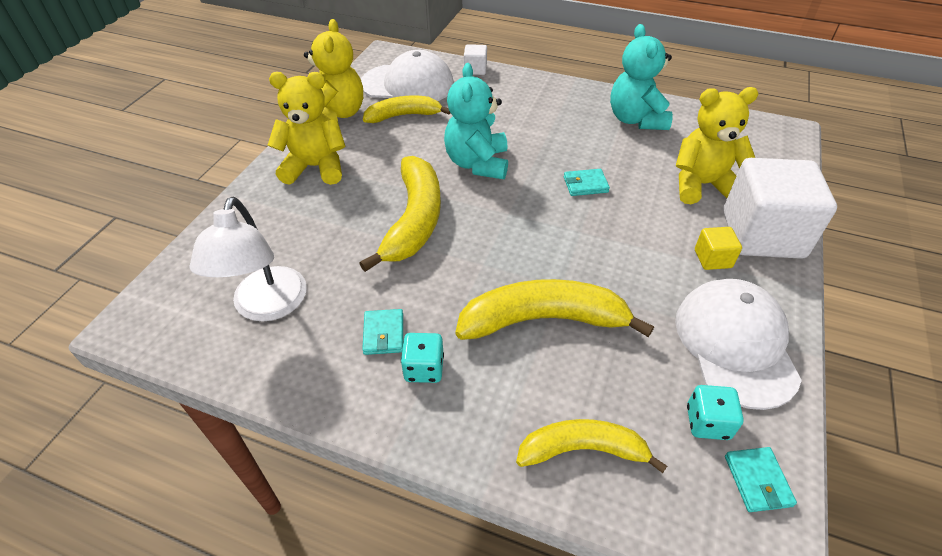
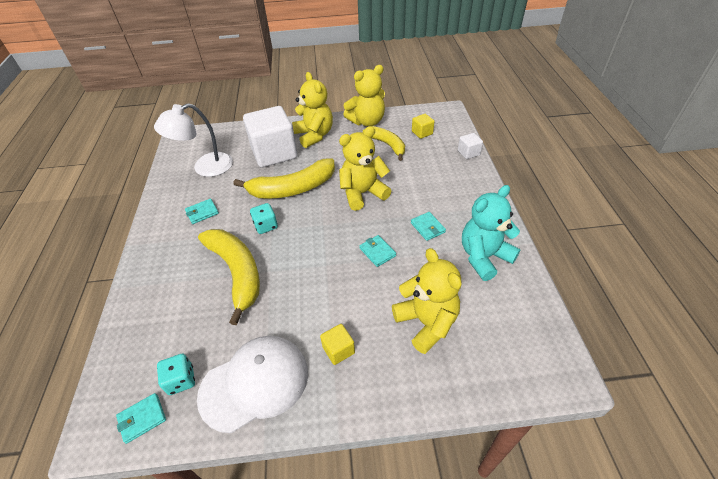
camera: 65 degrees right, 0 degrees up
white cap [361,50,454,101] -> yellow cube [412,114,435,139]
turquoise dice [401,333,444,383] -> turquoise dice moved to [250,203,278,234]
turquoise teddy bear [444,63,508,179] -> yellow teddy bear [339,126,391,211]
yellow banana [516,419,667,473] -> none
white cube [723,158,837,259] -> white cube moved to [243,106,297,167]
none -> turquoise wallet [411,212,446,241]

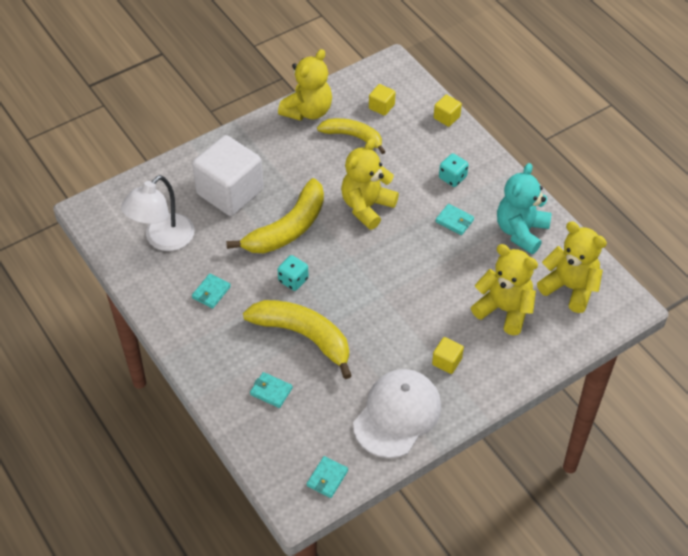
camera: 30 degrees left, 5 degrees up
turquoise dice [157,354,195,395] -> turquoise dice moved to [439,153,469,187]
yellow teddy bear [292,72,333,148] -> yellow teddy bear moved to [537,221,607,313]
turquoise wallet [360,235,396,267] -> turquoise wallet moved to [250,372,293,408]
white cube [458,133,483,159] -> yellow cube [434,94,462,127]

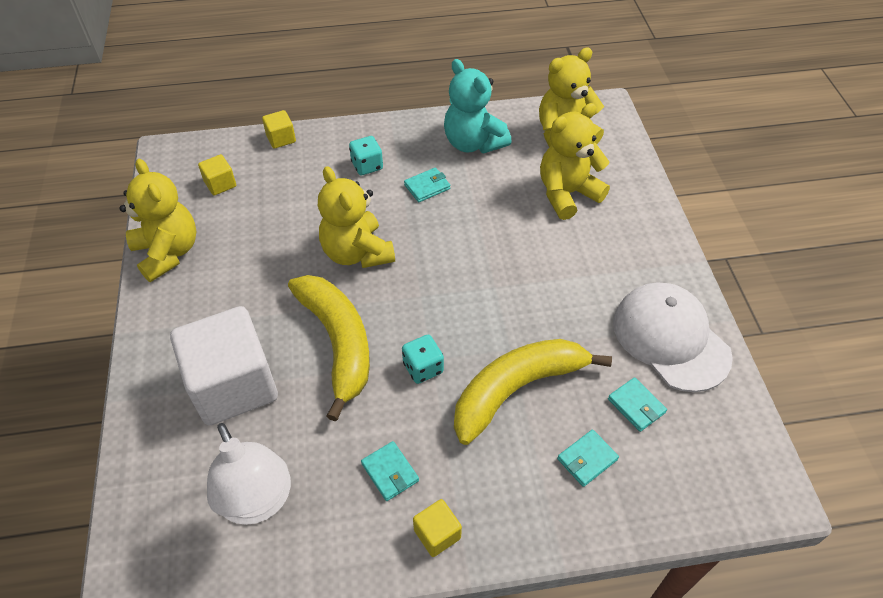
camera: 65 degrees left, 0 degrees up
turquoise wallet [307,456,348,498] -> turquoise wallet moved to [608,377,667,432]
yellow banana [317,118,386,154] -> none
yellow cube [432,337,464,374] -> yellow cube moved to [413,499,462,557]

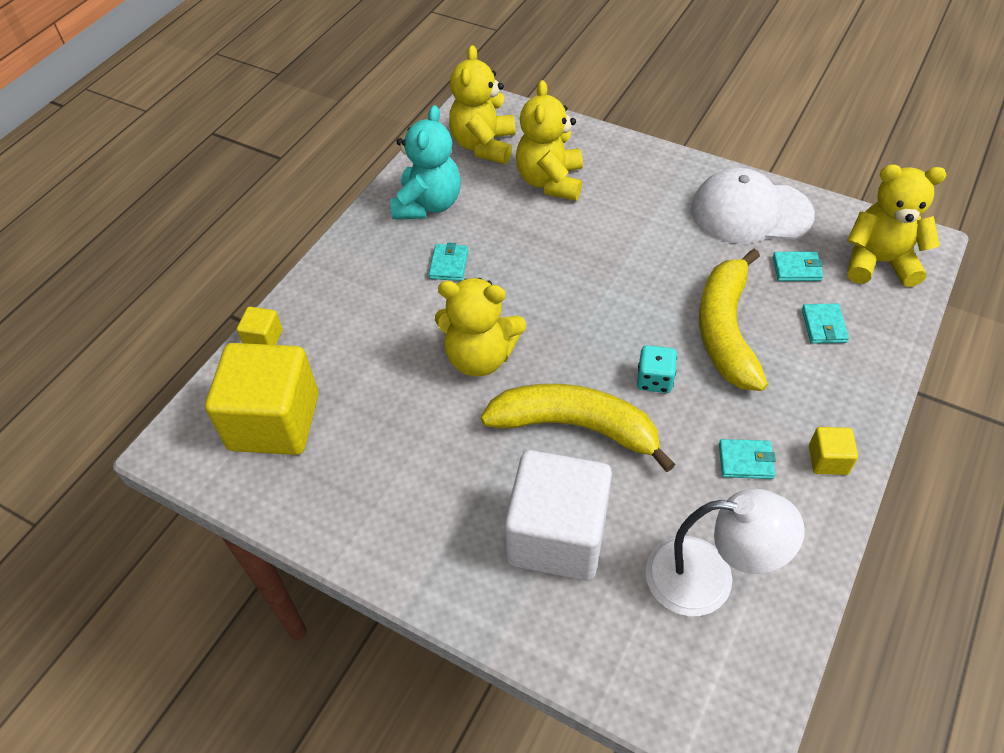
camera: 50 degrees left, 0 degrees up
yellow teddy bear [119,159,196,282] -> yellow teddy bear moved to [847,164,947,287]
yellow cube [198,154,236,195] -> yellow cube [205,343,319,455], size x2.36
turquoise dice [349,136,383,175] -> none
turquoise teddy bear [444,59,511,153] -> turquoise teddy bear turned 75 degrees counterclockwise [390,105,461,219]

